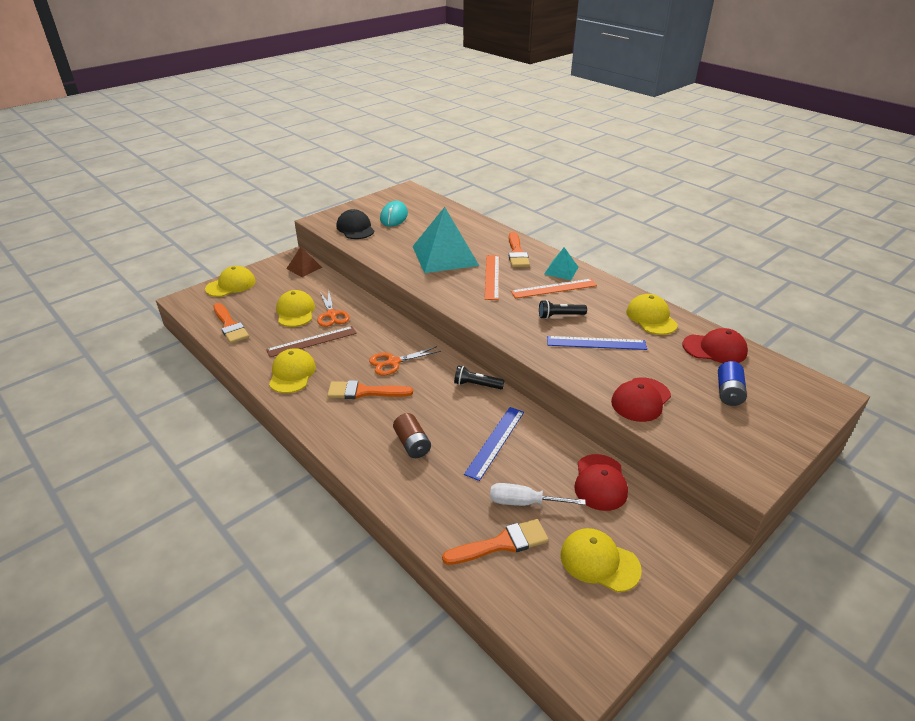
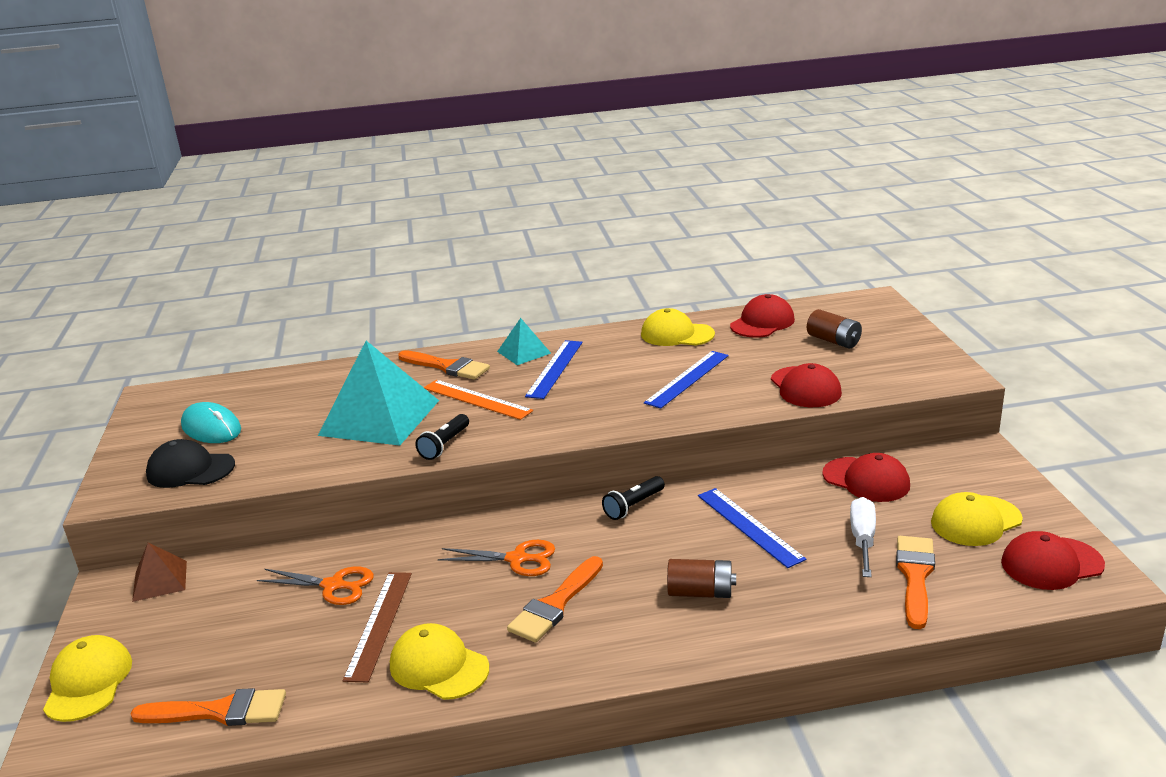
camera: 55 degrees left, 10 degrees down
yellow cap [276,290,315,327] -> none
orange scissors [369,346,441,375] -> orange scissors turned 90 degrees counterclockwise [438,540,555,576]
white screwdriver [490,483,586,506] -> white screwdriver turned 150 degrees clockwise [850,497,876,577]
orange ruler [511,279,597,298] -> blue ruler [525,340,582,399]
black flashlight [539,300,587,319] -> black flashlight moved to [415,414,469,460]
blue battery [718,361,747,406] -> brown battery [807,309,862,349]
none -> red cap [1001,531,1105,590]

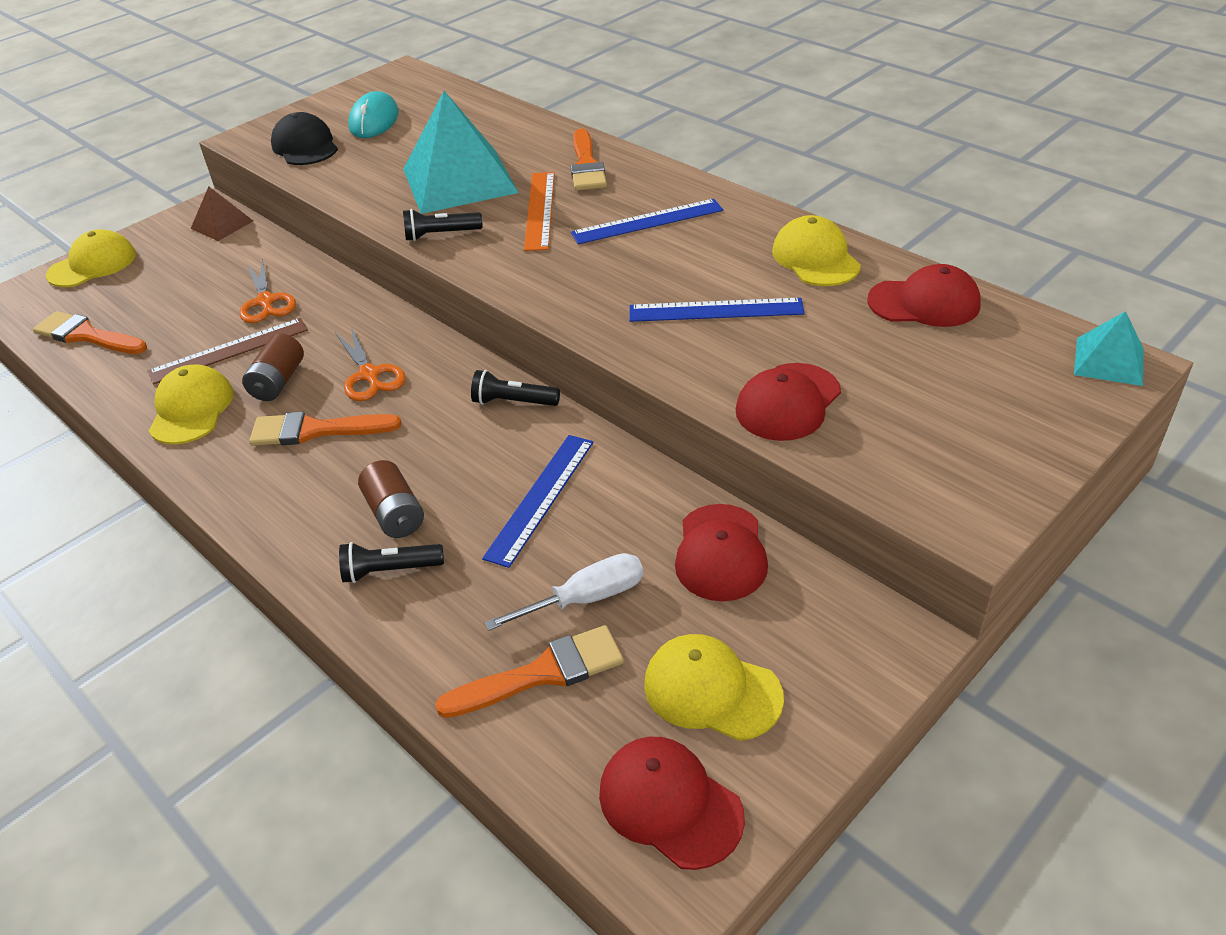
camera: 55 degrees right, 15 degrees up
orange brush [131,688,286,726] -> orange brush turned 150 degrees clockwise [33,311,147,354]
turquoise pyramid [497,318,551,365] -> turquoise pyramid moved to [1074,311,1144,386]
brown battery [807,309,862,349] -> brown battery moved to [242,334,304,401]
none -> black flashlight [339,542,444,583]

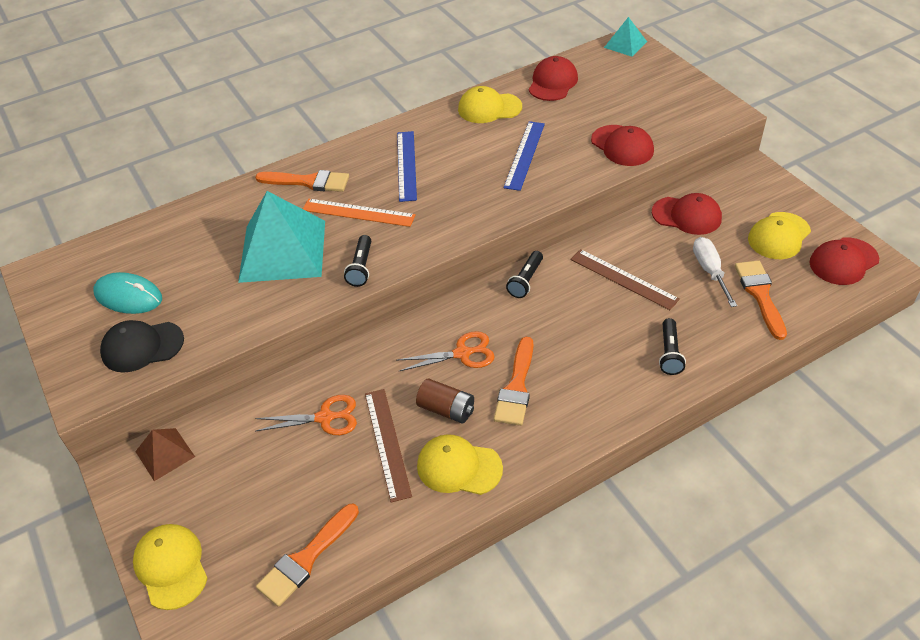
camera: 75 degrees left, 5 degrees up
brown battery [358,460,424,538] -> none
blue ruler [482,435,594,568] -> brown ruler [570,249,680,310]

